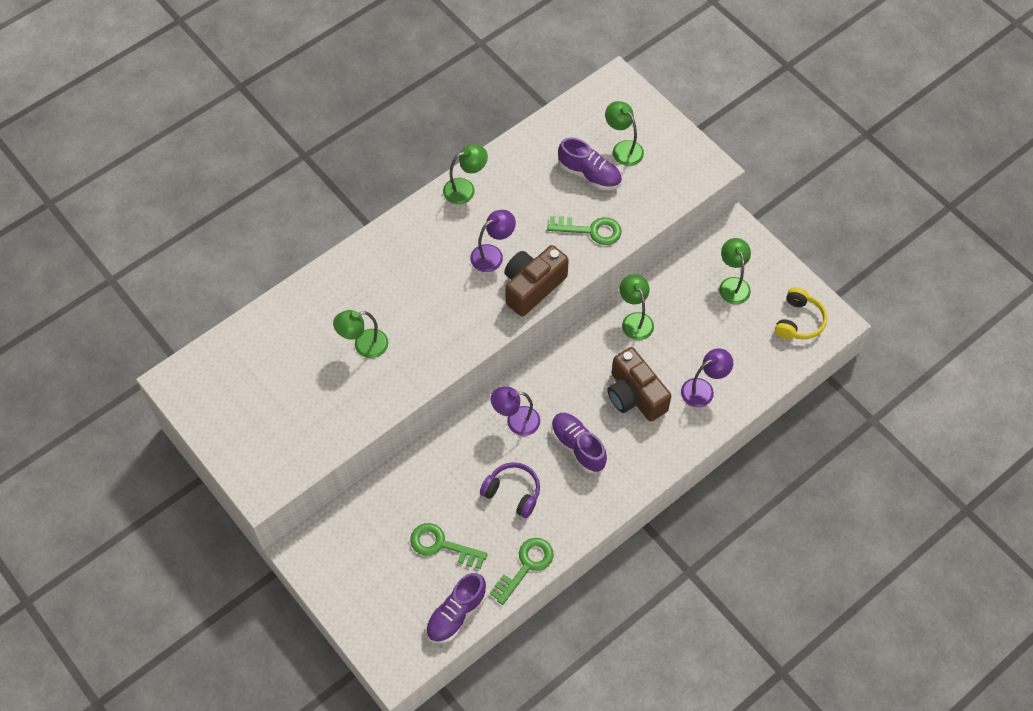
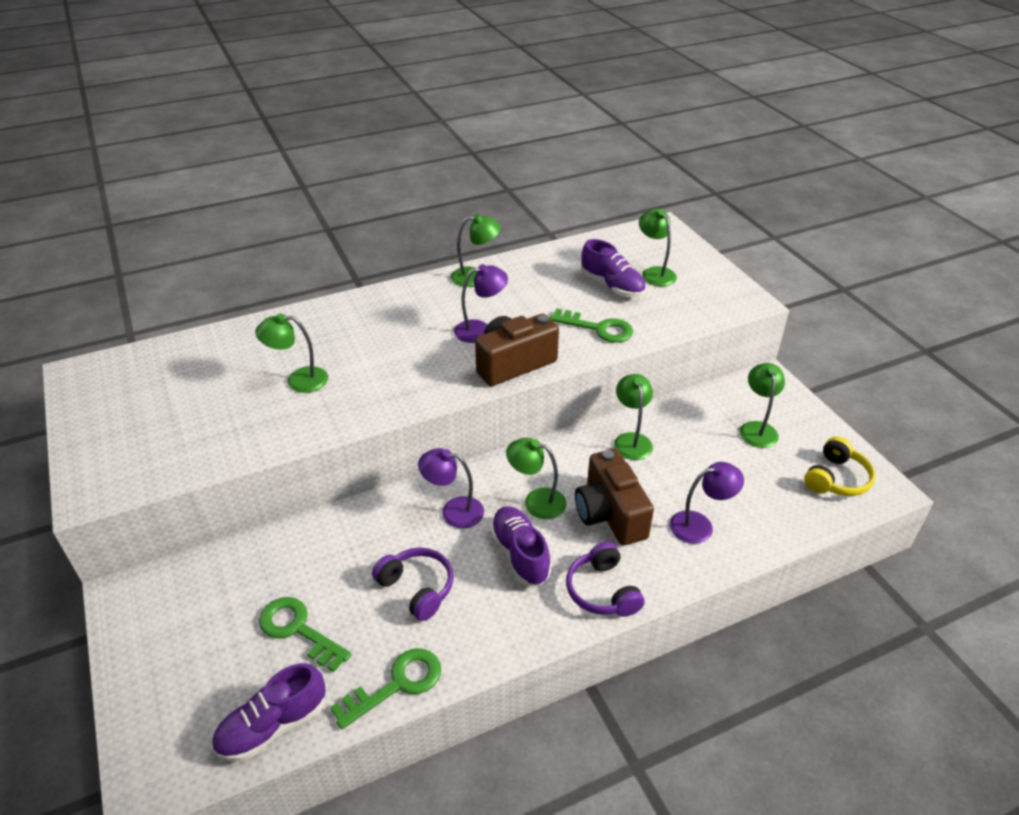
camera: 15 degrees right, 20 degrees down
none -> green lamp [506,438,567,519]
none -> purple headphones [566,542,645,617]

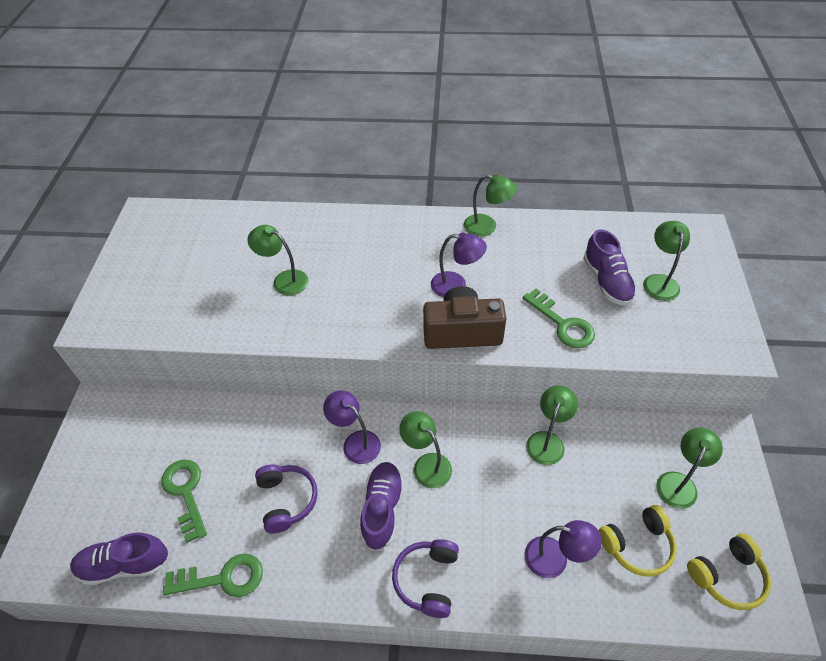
camera: 30 degrees right, 10 degrees up
brown camera [575,449,654,546] -> none
none -> yellow headphones [599,505,677,576]

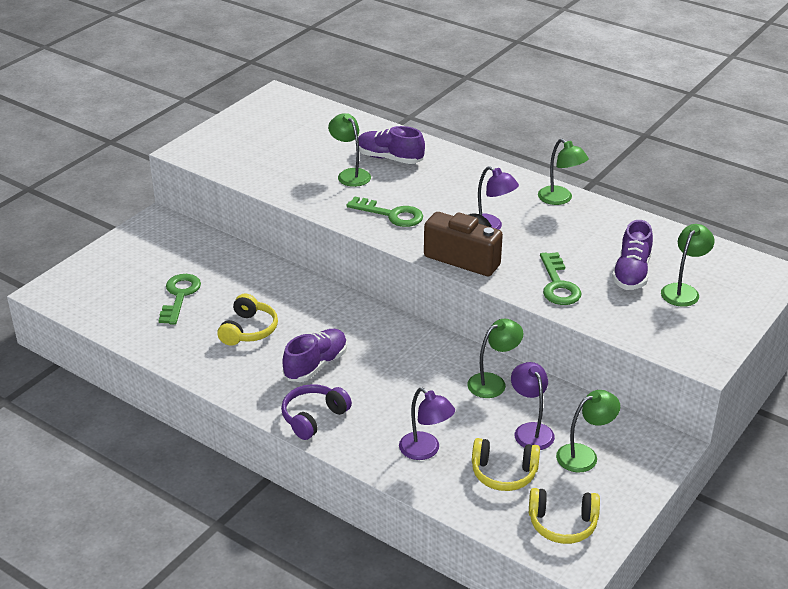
camera: 30 degrees right, 15 degrees down
purple shoe [70,532,169,586] -> purple shoe moved to [358,126,425,164]
green key [163,553,263,597] -> green key moved to [346,196,423,227]
purple headphones [255,464,318,534] -> yellow headphones [217,294,278,346]
purple lamp [323,391,381,464] -> purple lamp moved to [511,362,555,450]
green lamp [399,411,452,488] -> none

